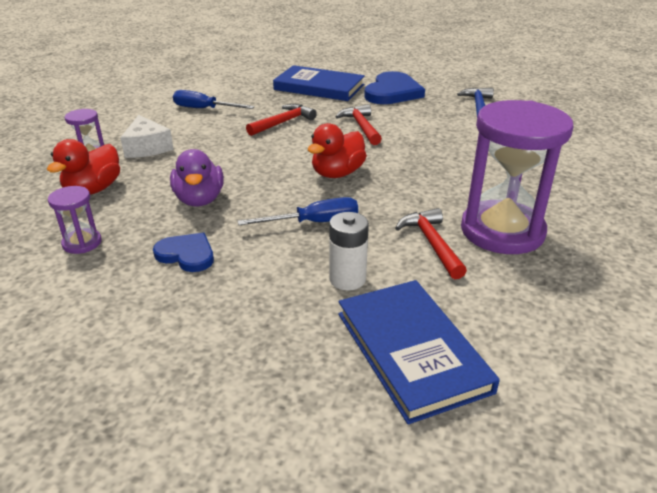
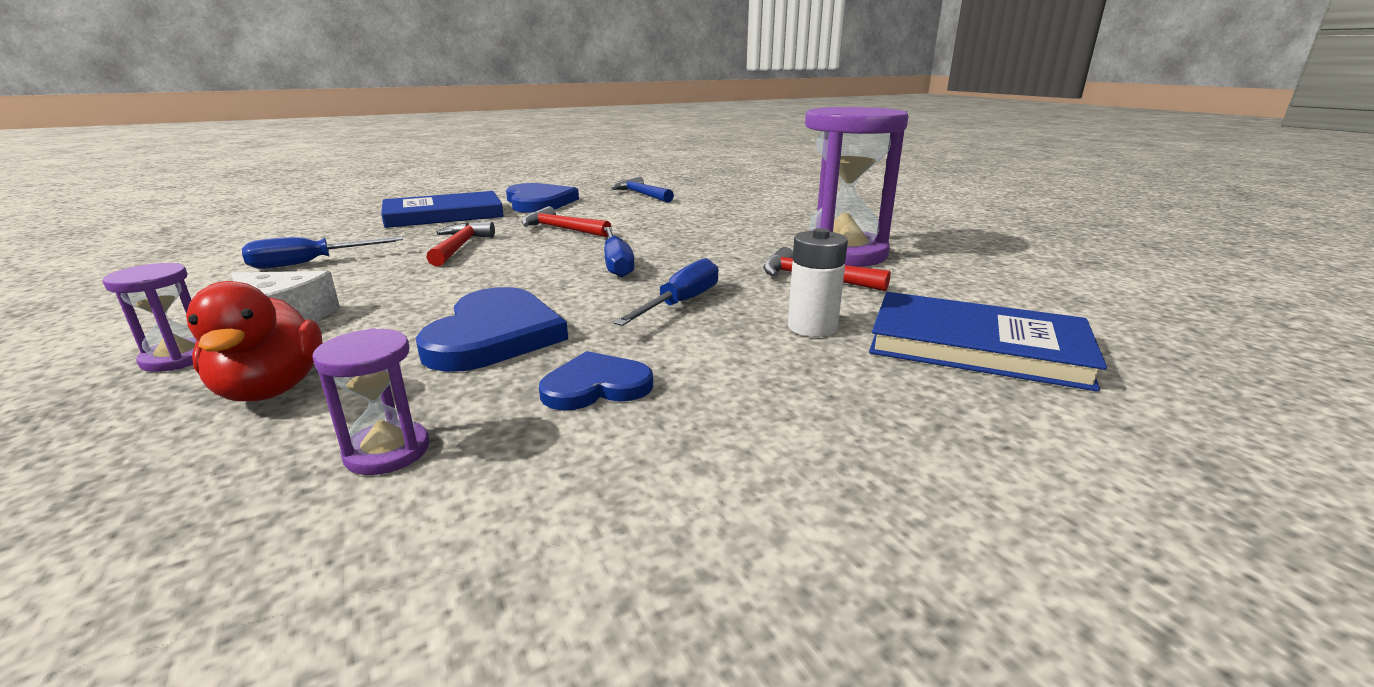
camera: 45 degrees left, 10 degrees down
purple duck [170,149,224,206] -> blue heart [416,287,568,372]
red duck [308,123,367,178] -> blue screwdriver [604,227,635,277]

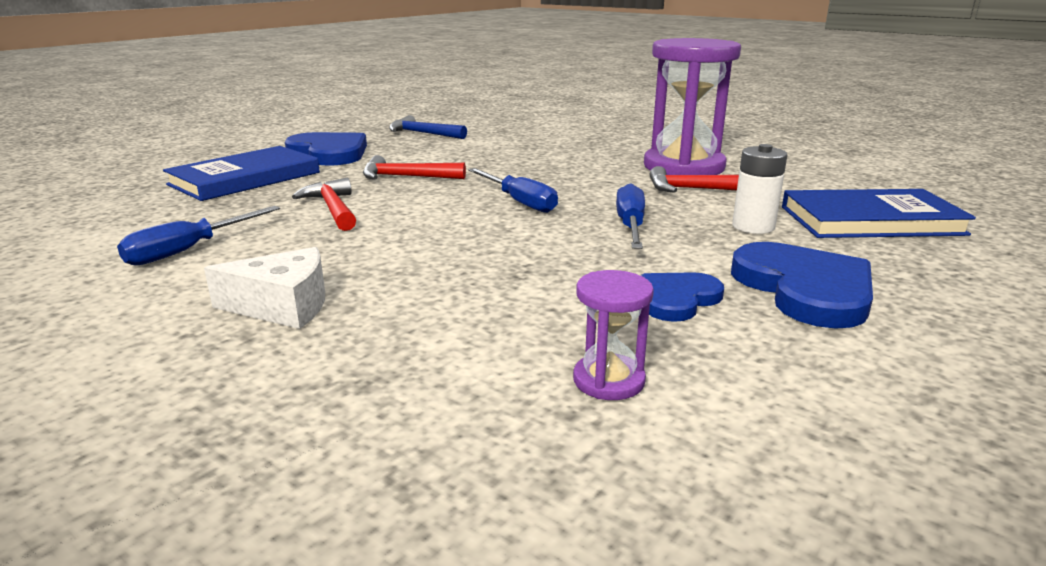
camera: 25 degrees left, 0 degrees up
purple hourglass [103,263,197,372] -> none
red duck [186,281,322,401] -> none
blue heart [416,287,568,372] -> blue heart moved to [731,242,873,329]

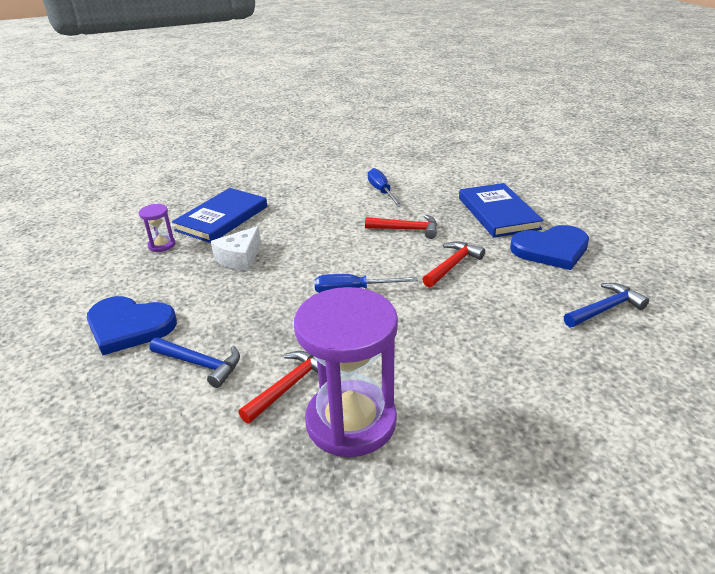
camera: 125 degrees right, 10 degrees up
white cheese [204,247,325,329] -> white cheese moved to [211,226,261,271]
blue screwdriver [616,183,645,249] -> none
blue heart [641,272,724,322] -> none
white battery [732,144,787,234] -> blue hammer [150,337,240,388]
blue book [782,189,976,238] -> blue book moved to [172,188,267,243]

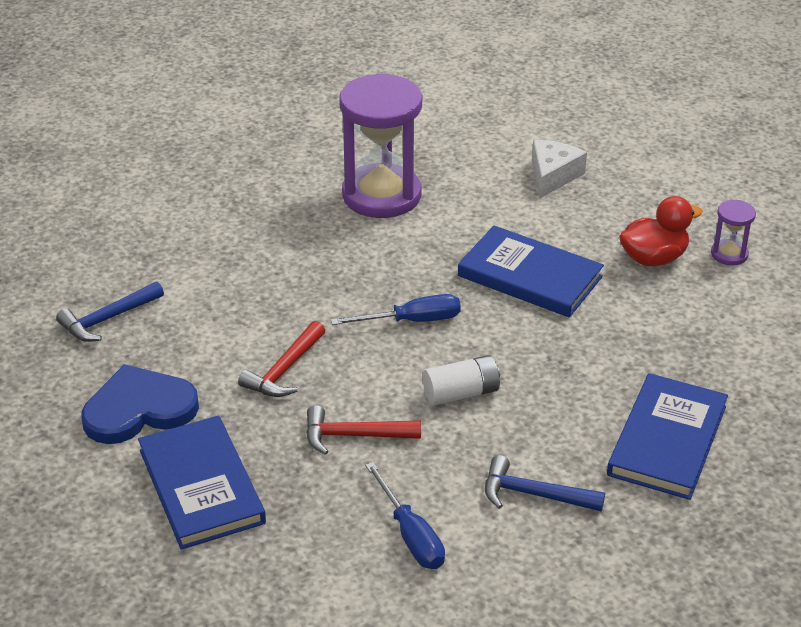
camera: 170 degrees right, 5 degrees up
blue heart [87,296,177,355] -> red duck [619,196,703,266]
purple hourglass [139,204,176,252] -> purple hourglass moved to [711,200,756,265]
blue hammer [150,337,240,388] -> blue hammer moved to [485,455,605,511]
white cheese [211,226,261,271] -> white cheese moved to [532,140,587,198]
red hammer [238,351,318,424] -> none
none -> white battery [423,355,500,406]
none -> blue book [458,226,604,317]

